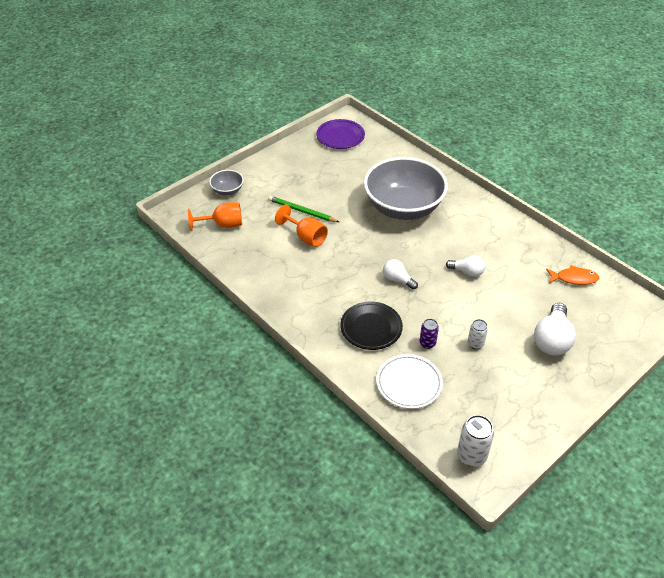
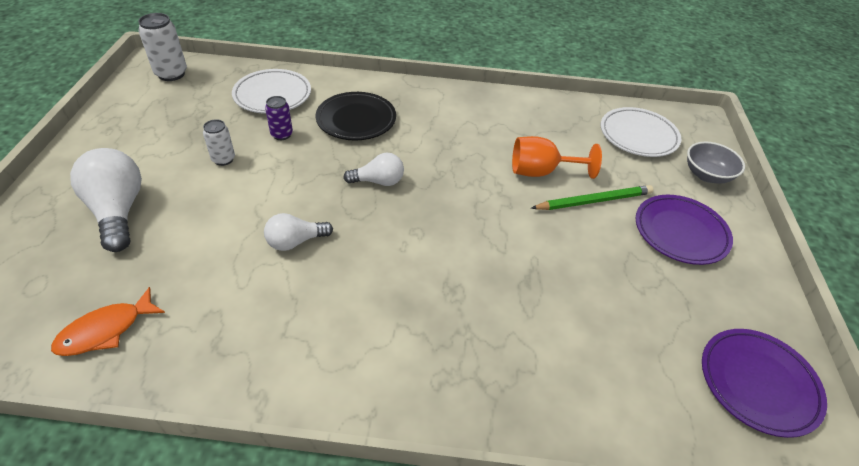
camera: 135 degrees right, 0 degrees up
orange goblet [188,202,242,231] -> white plate [601,107,681,157]
grey bowl [364,157,448,220] -> none
none -> purple plate [636,195,733,265]

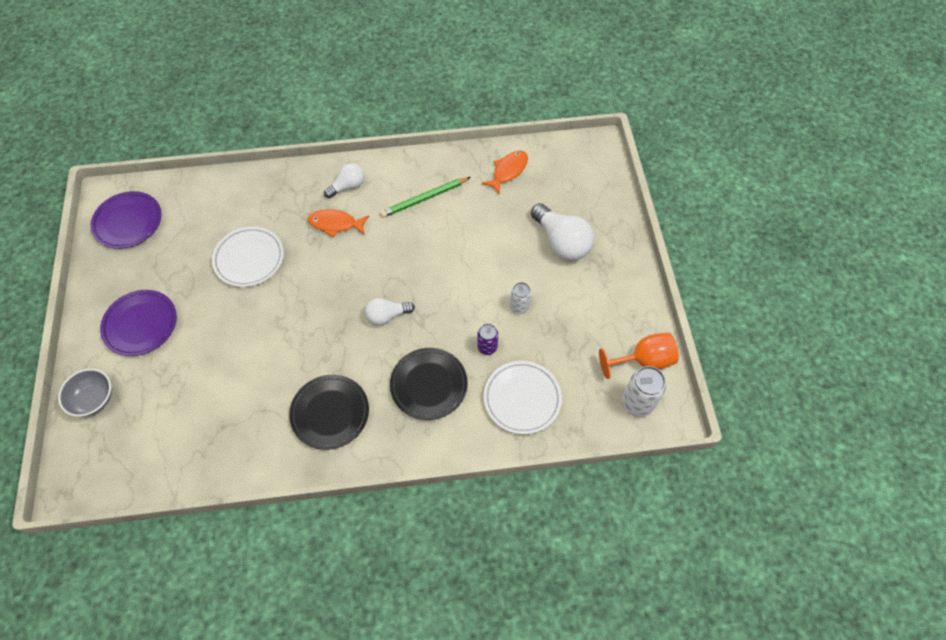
camera: 170 degrees right, 15 degrees up
white light bulb [264,213,333,251] -> white light bulb moved to [324,163,364,198]
orange goblet [512,136,602,179] -> orange goblet moved to [599,333,679,379]
green pencil [531,185,653,210] -> green pencil moved to [380,177,470,218]
white plate [601,107,681,157] -> white plate moved to [212,227,284,287]
none -> black plate [289,375,369,450]
none -> orange fish [308,209,369,237]

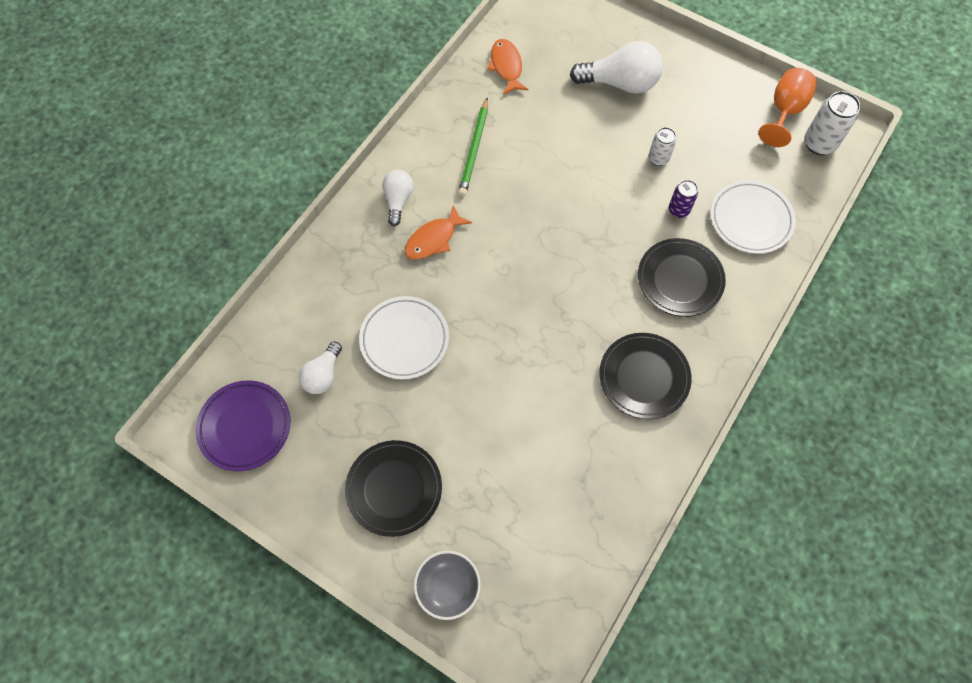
camera: 50 degrees left, 5 degrees up
purple plate [100,290,177,356] -> black plate [345,440,442,537]
white light bulb [365,298,415,325] -> white light bulb moved to [299,342,342,394]

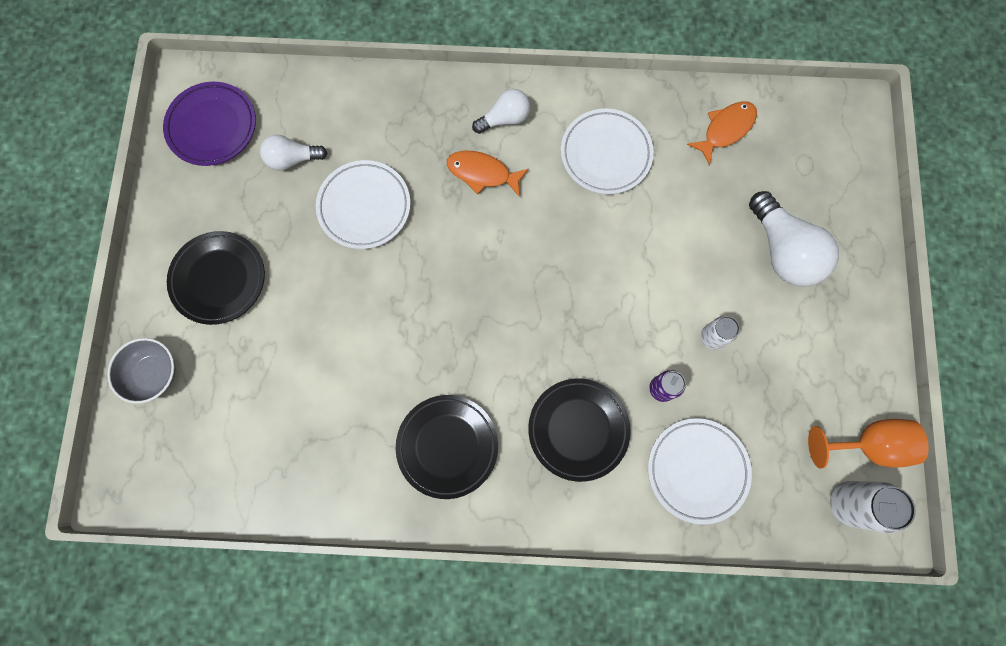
camera: 60 degrees right, 10 degrees up
green pencil [458,98,488,197] -> white plate [561,108,654,194]

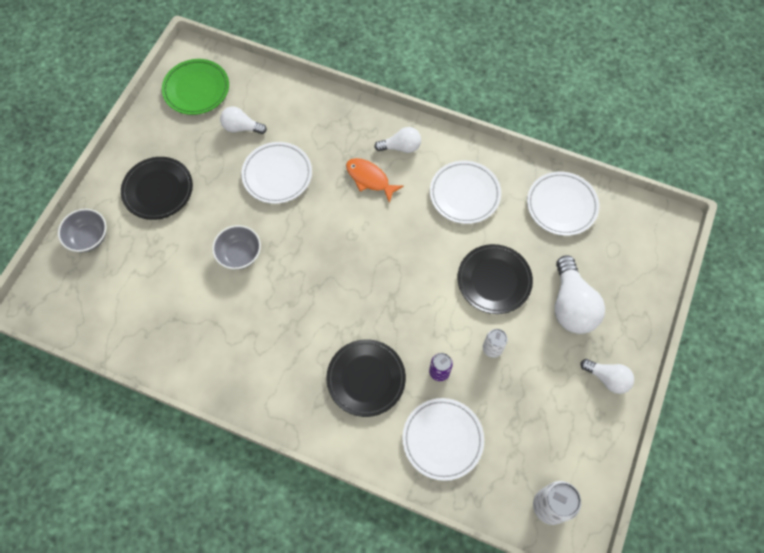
camera: 20 degrees right, 10 degrees down
purple plate [163,82,256,166] -> green plate [162,59,229,115]
black plate [396,395,498,499] -> black plate moved to [458,244,533,314]
orange fish [687,101,757,165] -> white plate [527,172,599,236]
orange goblet [808,419,929,468] -> none
none -> grey bowl [212,225,261,270]
none -> white light bulb [581,359,634,394]

